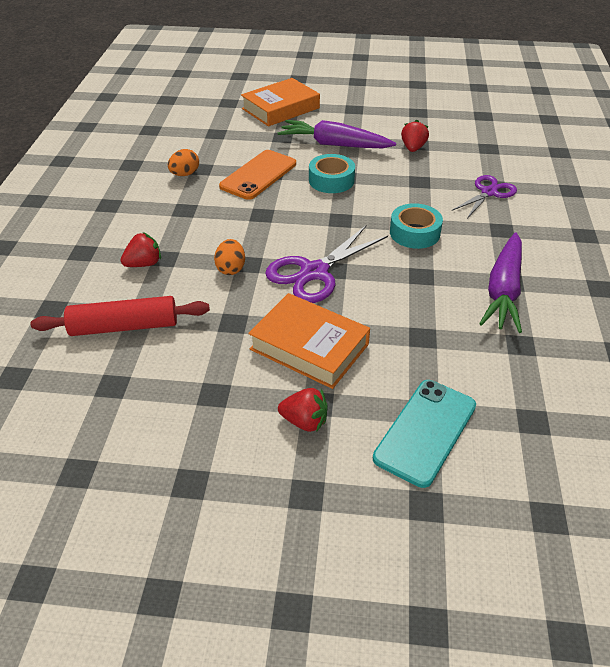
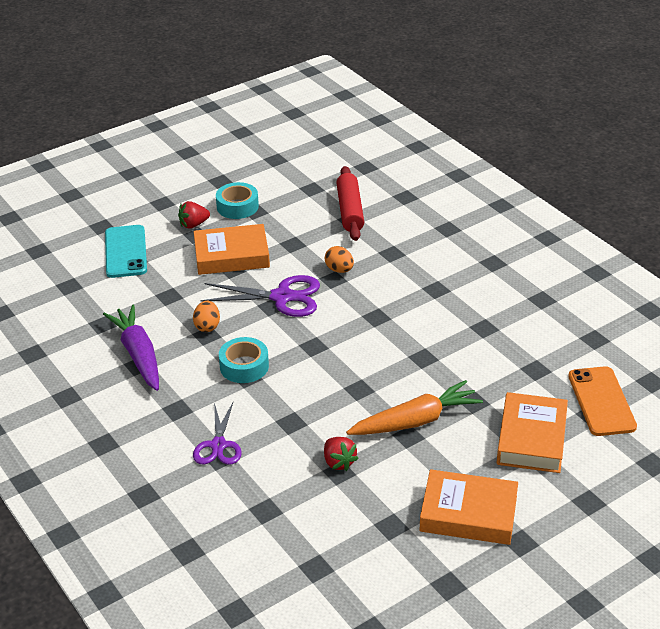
camera: 140 degrees right, 5 degrees down
red rolling pin [30,296,210,336] -> red rolling pin turned 45 degrees counterclockwise [336,166,364,241]
red strawberry [121,232,161,267] -> none
orange egg [168,149,199,176] -> orange egg moved to [193,301,220,332]
orange phone [219,150,296,200] -> orange phone moved to [568,366,637,436]
purple scissors [265,226,388,303] -> purple scissors turned 90 degrees clockwise [200,275,320,317]
purple carrot [278,120,396,148] -> orange carrot [346,380,483,435]
turquoise tape [309,154,355,193] -> turquoise tape moved to [216,182,259,219]
none -> orange book [419,469,518,545]

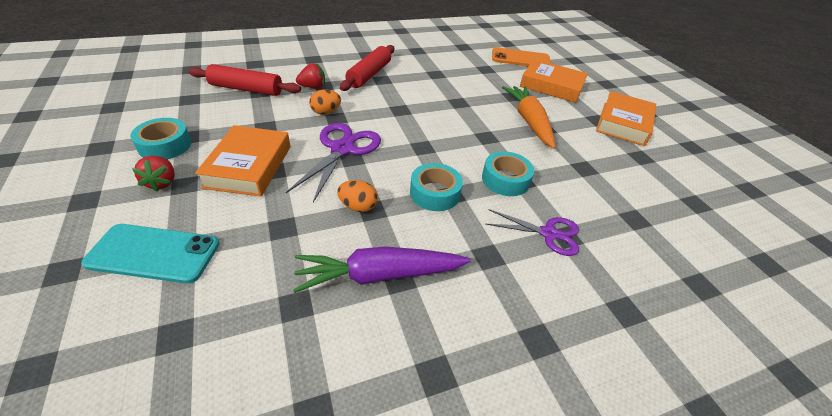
camera: 80 degrees left, 5 degrees up
red strawberry [324,437,359,471] -> red strawberry moved to [296,63,325,89]
none -> red rolling pin [340,45,394,91]
none -> turquoise tape [482,151,534,196]

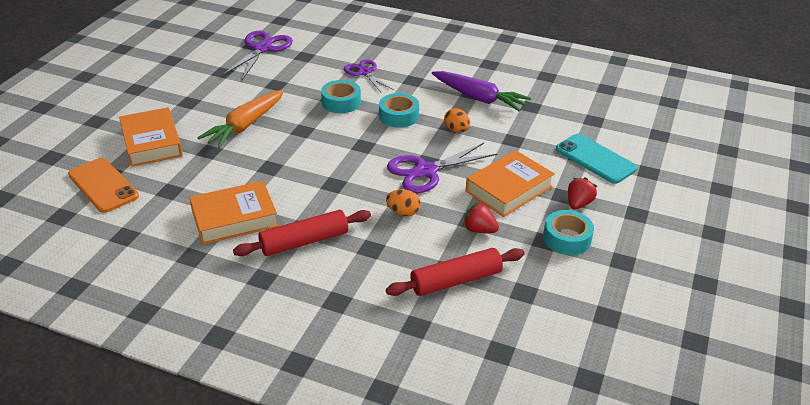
camera: 135 degrees left, 5 degrees down
red rolling pin [188,64,301,96] -> red rolling pin turned 75 degrees counterclockwise [386,248,525,296]
red strawberry [296,63,325,89] -> red strawberry moved to [463,202,499,233]
orange book [596,91,656,146] -> orange book moved to [189,181,278,245]
none -> purple scissors [223,31,293,80]

